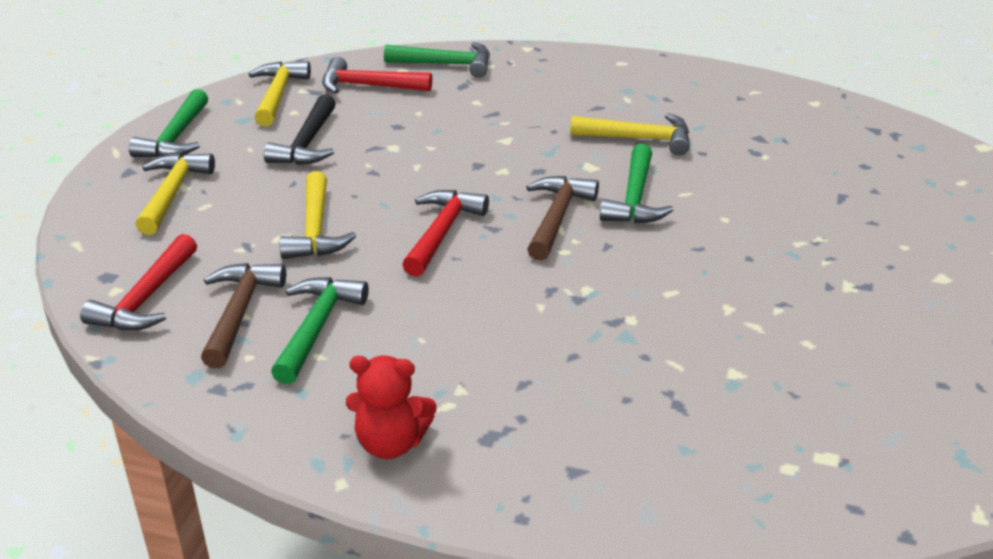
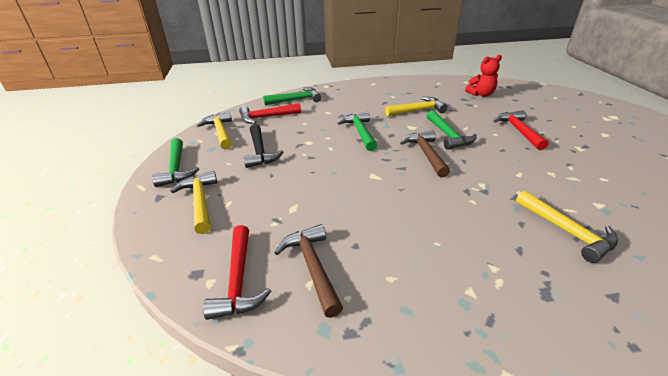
camera: 25 degrees left, 0 degrees up
green hammer [271,277,369,384] -> green hammer moved to [338,112,377,151]
yellow hammer [280,171,356,259] -> yellow hammer moved to [516,190,618,263]
red teddy bear [346,355,437,459] -> red teddy bear moved to [465,55,502,97]
red hammer [402,190,489,277] -> red hammer moved to [494,110,549,150]

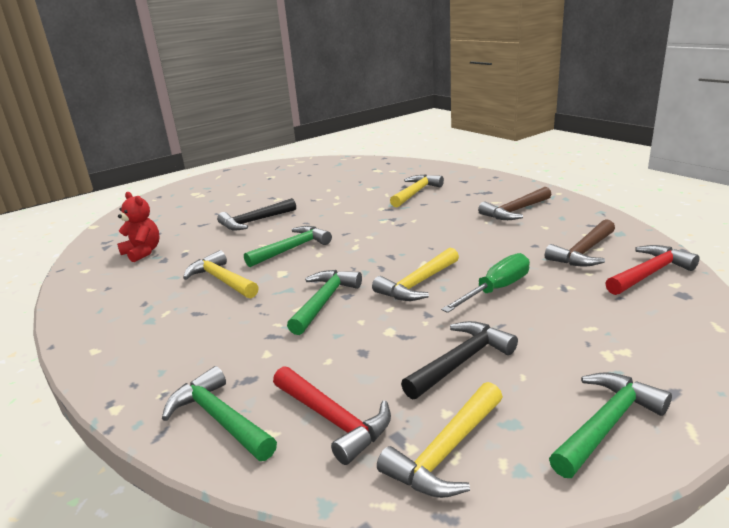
camera: 115 degrees left, 10 degrees down
yellow hammer [171,171,217,234] -> yellow hammer moved to [372,248,459,301]
green hammer [338,112,377,151] -> green hammer turned 150 degrees clockwise [287,270,362,335]
brown hammer [400,130,450,178] -> brown hammer moved to [478,187,551,220]
red hammer [494,110,549,150] -> black hammer [217,198,296,231]
none -> green screwdriver [441,253,530,313]

